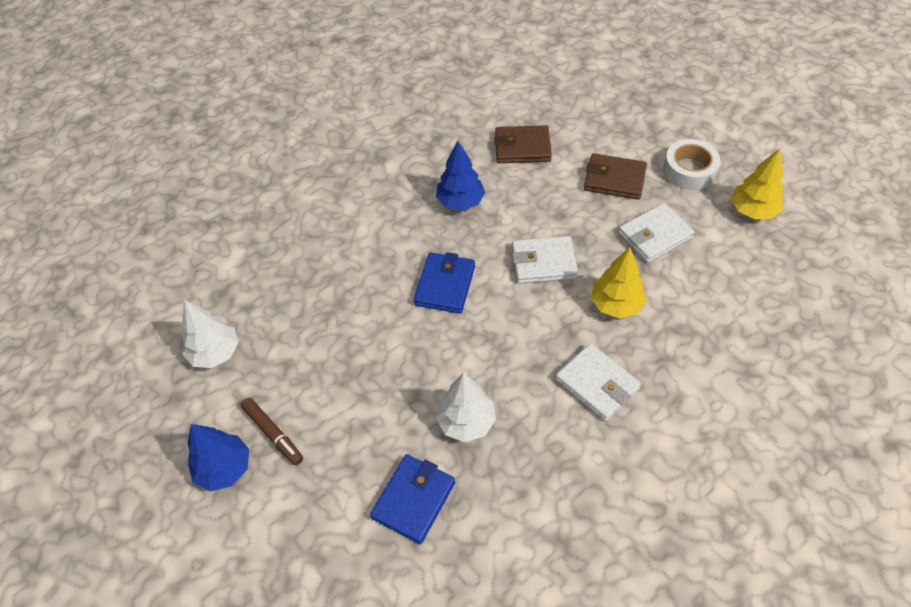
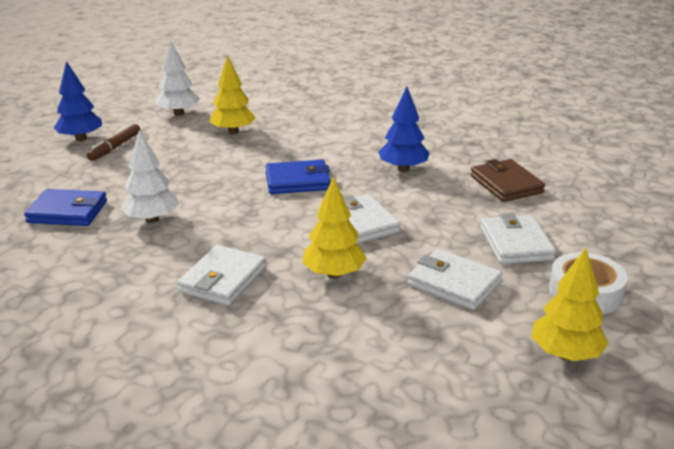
camera: 65 degrees right, 25 degrees down
brown wallet [584,153,647,200] -> white wallet [480,213,556,264]
none -> yellow tree [209,55,256,134]

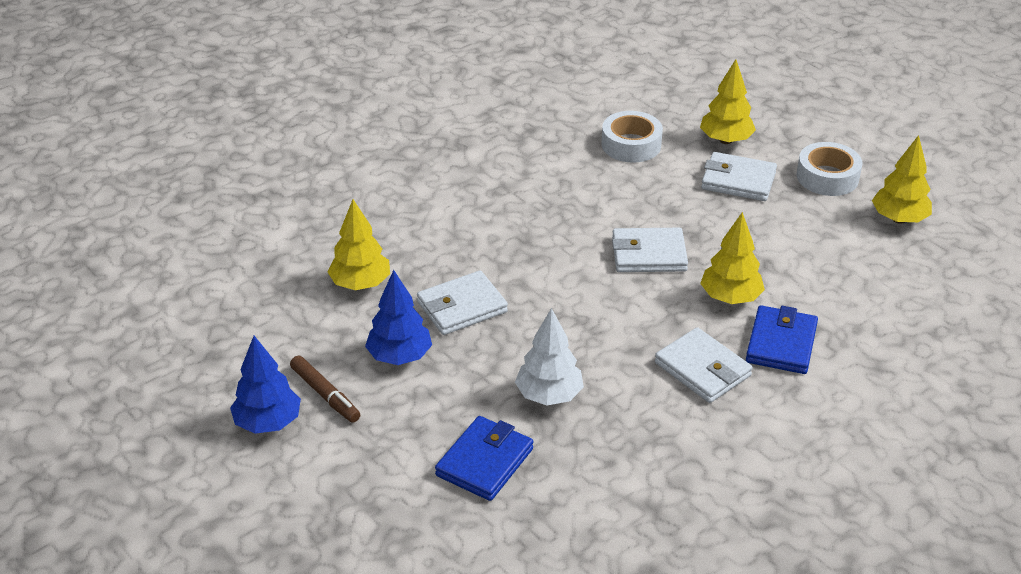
camera: 65 degrees left, 10 degrees up
white tree [156,40,200,116] -> none
blue wallet [266,160,331,194] -> blue wallet moved to [746,305,818,374]
blue tree [378,87,429,172] -> blue tree moved to [365,270,432,365]
white wallet [408,249,502,310] -> white wallet moved to [417,271,508,335]
brown wallet [471,159,545,202] -> white tape [601,111,663,163]
none -> yellow tree [700,59,756,144]

